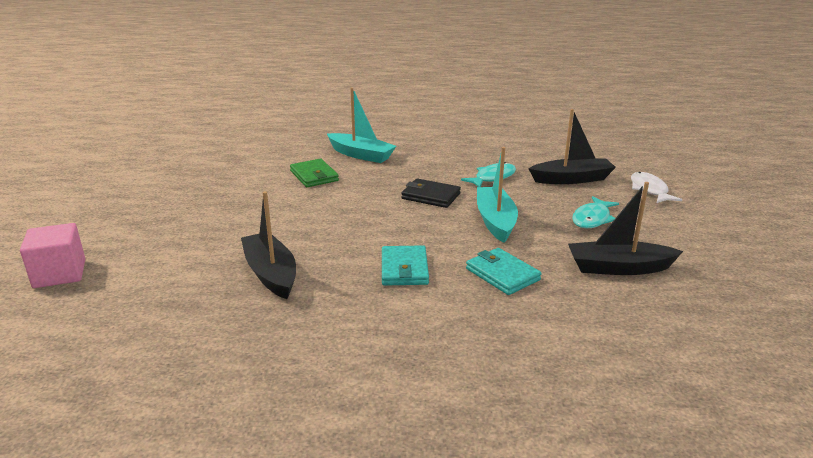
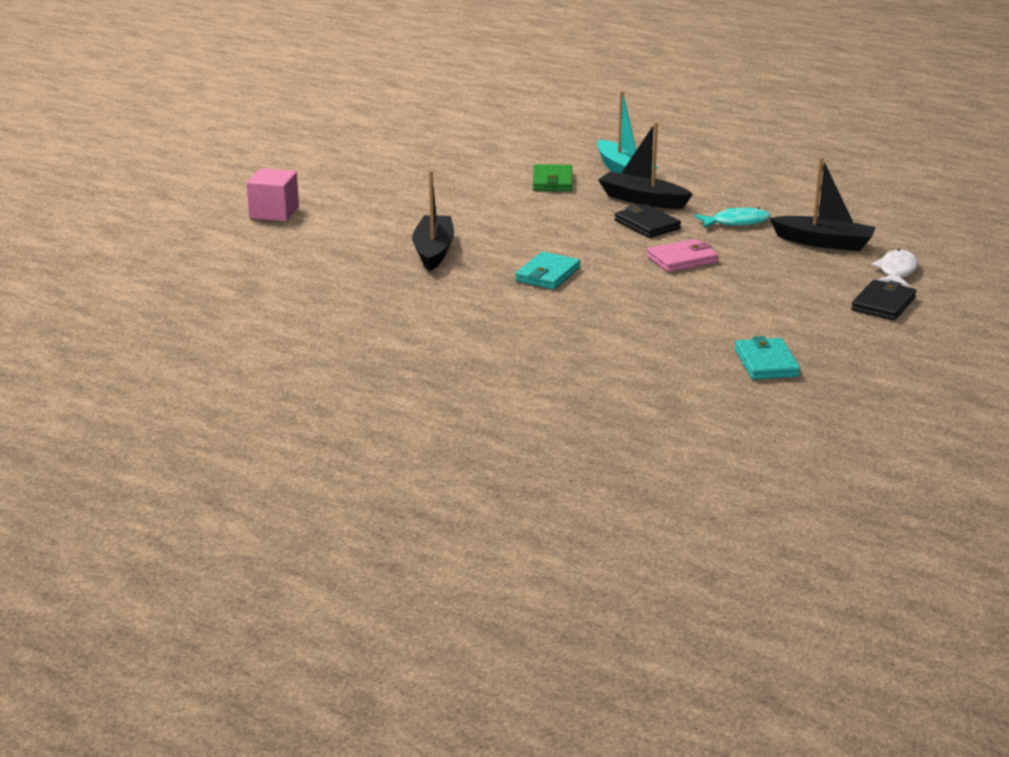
camera: 30 degrees right, 0 degrees up
turquoise wallet [466,248,542,295] -> turquoise wallet moved to [735,336,801,380]
turquoise boat [477,147,518,243] -> pink wallet [647,239,718,272]
black boat [568,182,683,275] -> black boat moved to [598,122,693,209]
turquoise fish [572,196,619,229] -> none
none -> black wallet [851,280,916,320]

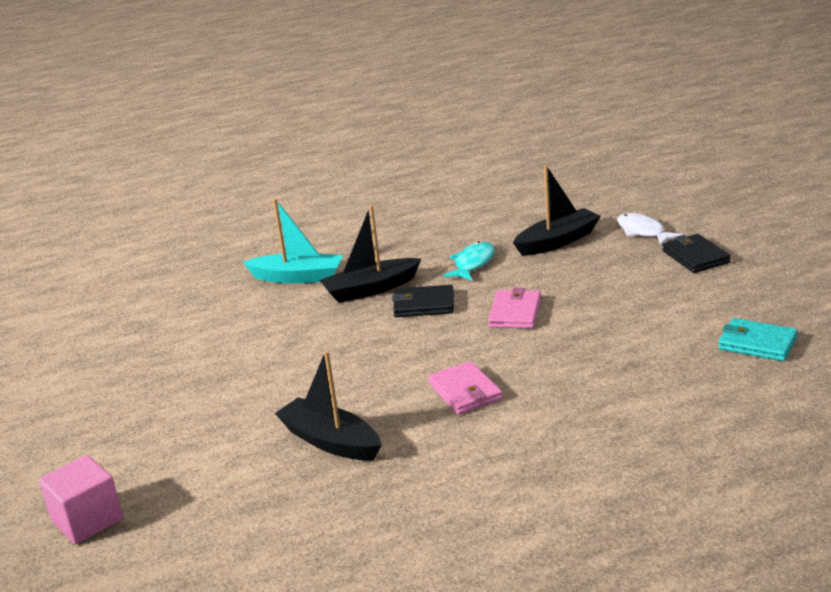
camera: 50 degrees left, 0 degrees up
turquoise wallet [515,252,580,289] -> pink wallet [428,361,503,415]
green wallet [533,164,572,191] -> none

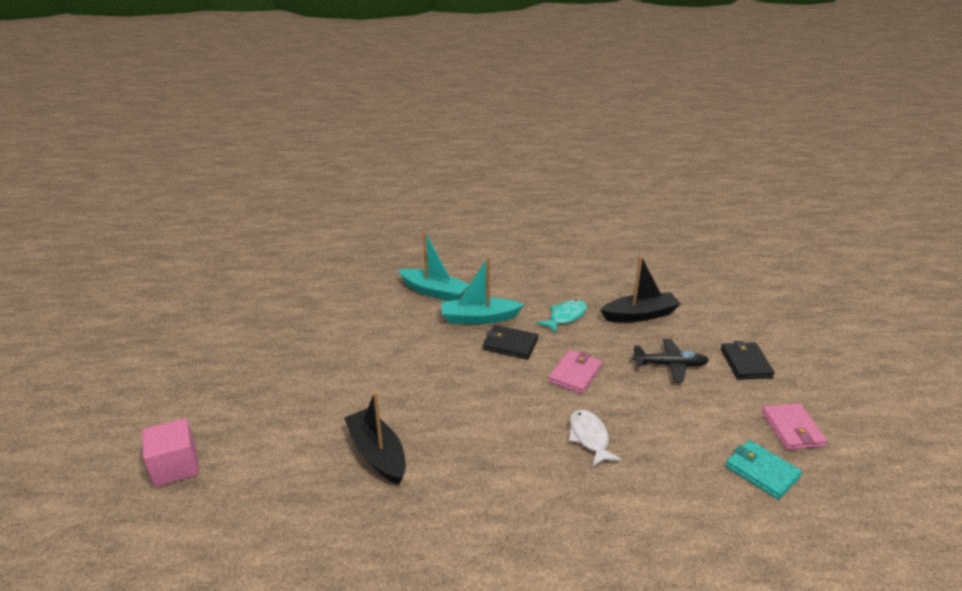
camera: 15 degrees right, 5 degrees up
black boat [320,205,421,303] -> turquoise boat [441,257,524,324]
pink wallet [428,361,503,415] -> pink wallet moved to [762,403,827,450]
white fish [617,213,683,245] -> white fish moved to [569,410,622,467]
none -> black plane [632,339,709,383]

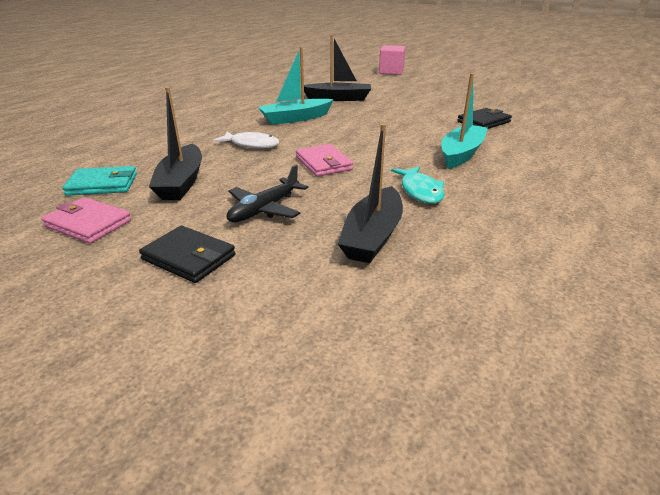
camera: 125 degrees right, 0 degrees up
turquoise boat [398,231,470,301] -> turquoise boat moved to [258,47,334,125]
black wallet [483,325,538,359] -> black wallet moved to [457,108,512,129]
none -> black boat [149,87,202,200]

